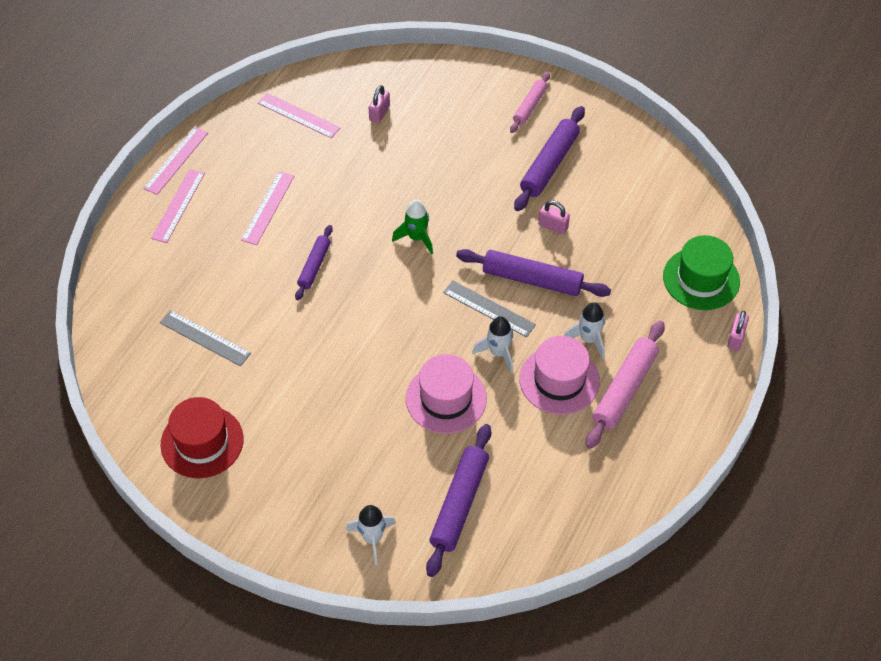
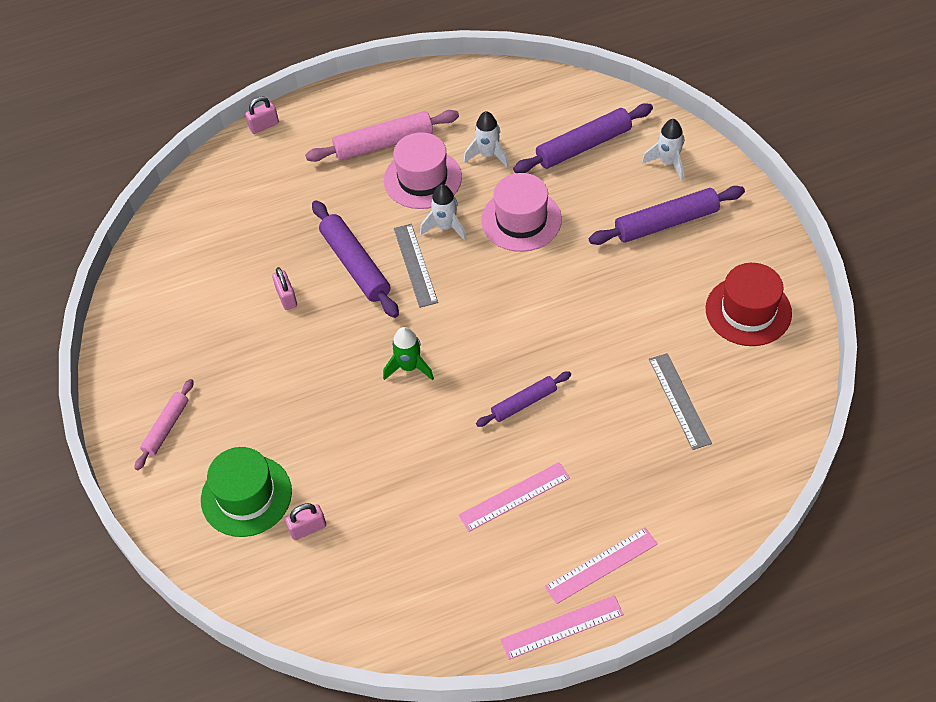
camera: 135 degrees left, 0 degrees up
pink ruler [258,93,340,138] -> none
pink rolling pin [510,72,550,133] -> pink rolling pin turned 45 degrees counterclockwise [135,379,194,470]
purple rolling pin [514,106,585,211] -> purple rolling pin moved to [589,186,745,245]
white rocket [564,302,605,359] -> white rocket moved to [464,111,509,168]
green hat [663,235,740,310] -> green hat moved to [201,447,292,537]

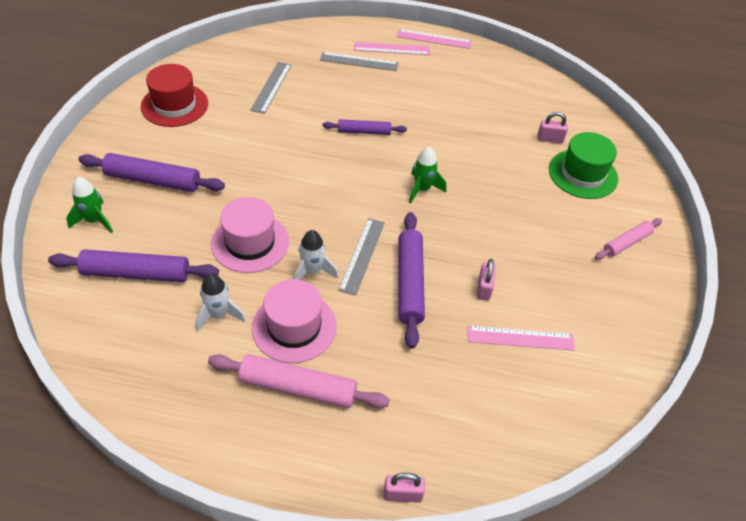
camera: 155 degrees left, 5 degrees down
pink ruler [458,462,570,532] -> pink ruler moved to [468,325,575,351]
white rocket [642,119,684,181] -> green rocket [66,177,113,233]
none -> grey ruler [320,52,399,71]

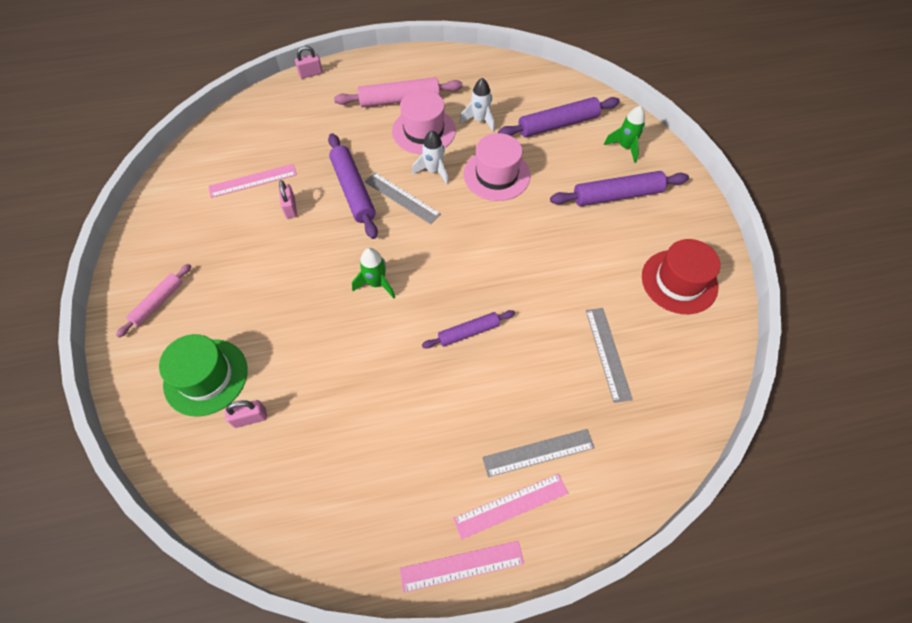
camera: 160 degrees right, 10 degrees up
grey ruler [338,218,385,296] -> grey ruler turned 45 degrees counterclockwise [365,173,441,224]

